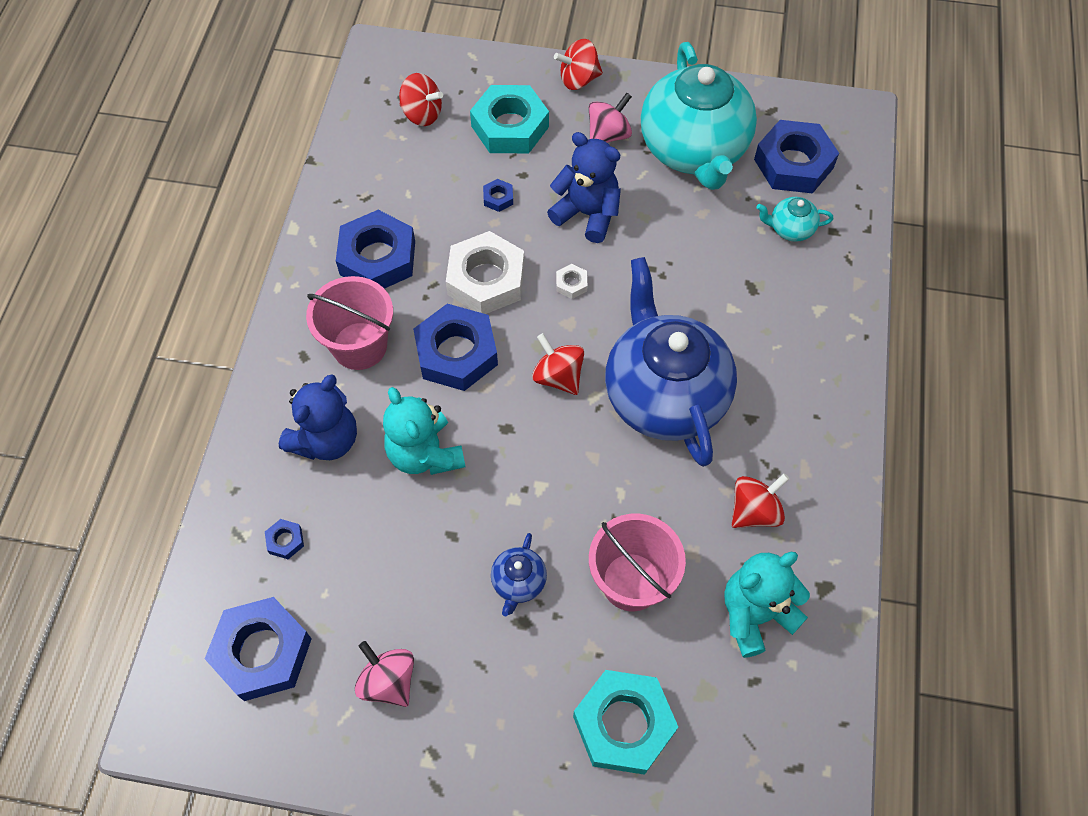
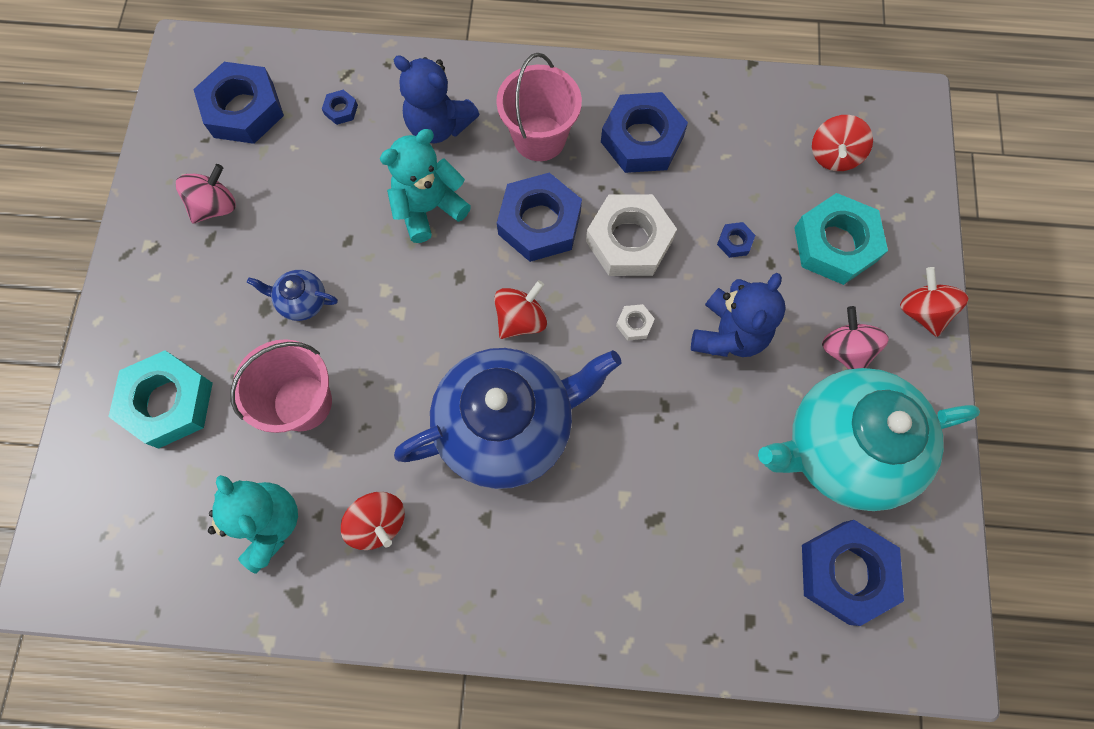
camera: 85 degrees right, 10 degrees up
pink spinning top [589,93,632,143] -> pink spinning top turned 150 degrees counterclockwise [822,306,889,369]
turquoise teapot [756,197,833,242] -> none

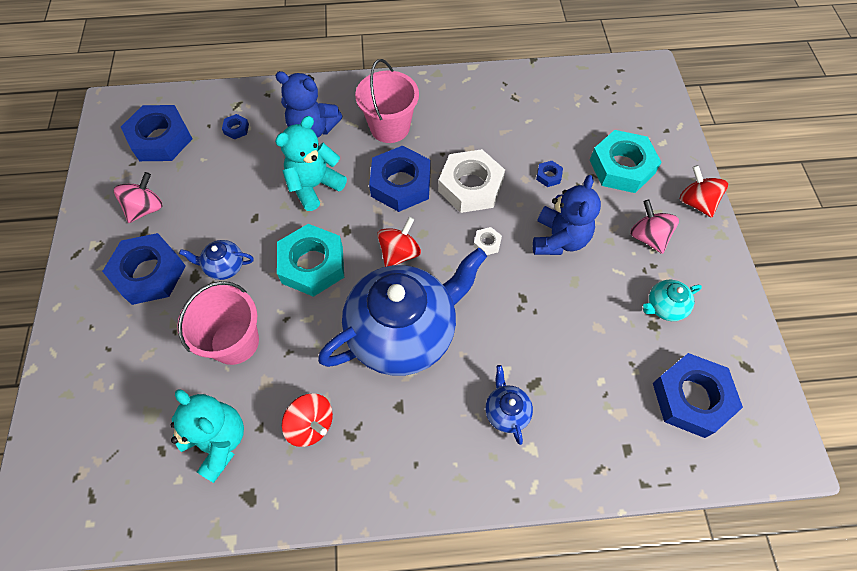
camera: 10 degrees left, 10 degrees down
turquoise nut [108,350,213,449] -> turquoise nut moved to [277,224,344,297]
blue nut [601,92,688,173] -> blue nut moved to [102,233,186,305]
turquoise teapot [758,368,980,511] -> turquoise teapot [643,280,702,321], size x0.40
red spinning top [812,115,873,171] -> none
none -> blue teapot [485,365,533,445]

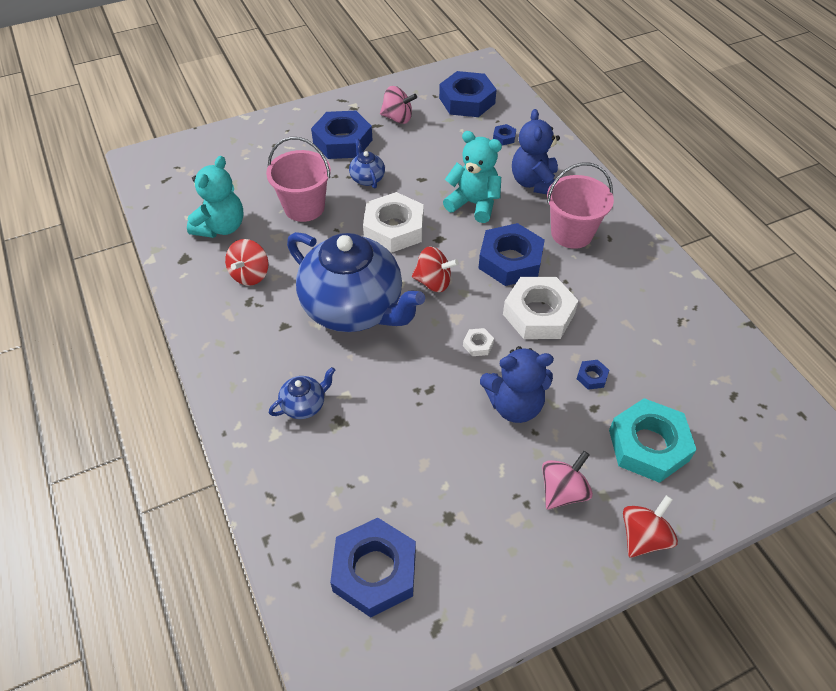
camera: 70 degrees right, 10 degrees down
turquoise nut [277,224,344,297] -> white nut [363,192,424,253]
turquoise teapot [643,280,702,321] -> none

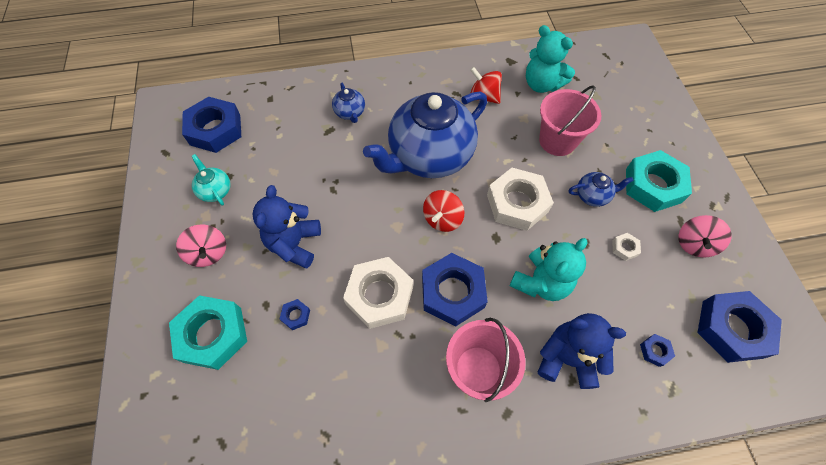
camera: 105 degrees right, 10 degrees up
blue nut [311,111,372,159] -> turquoise nut [626,150,692,212]
white nut [463,328,494,356] -> white nut moved to [612,233,641,261]
red spinning top [623,495,678,558] -> none
none -> turquoise teapot [192,154,231,205]

